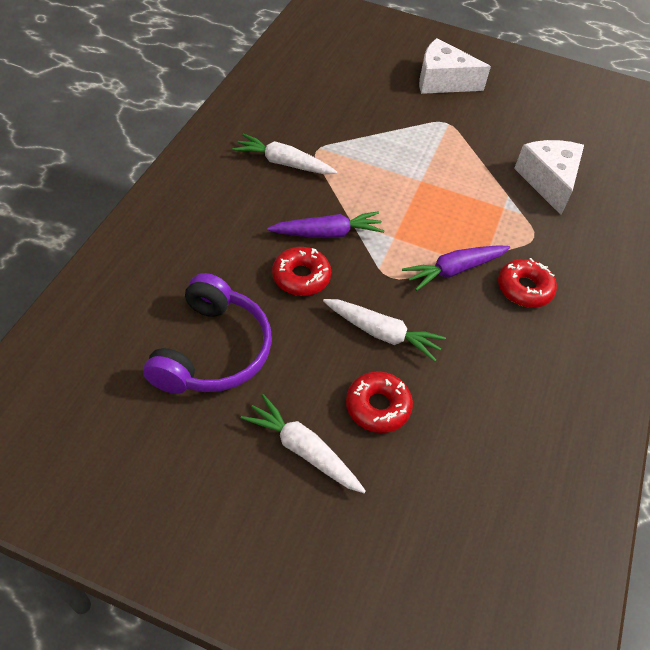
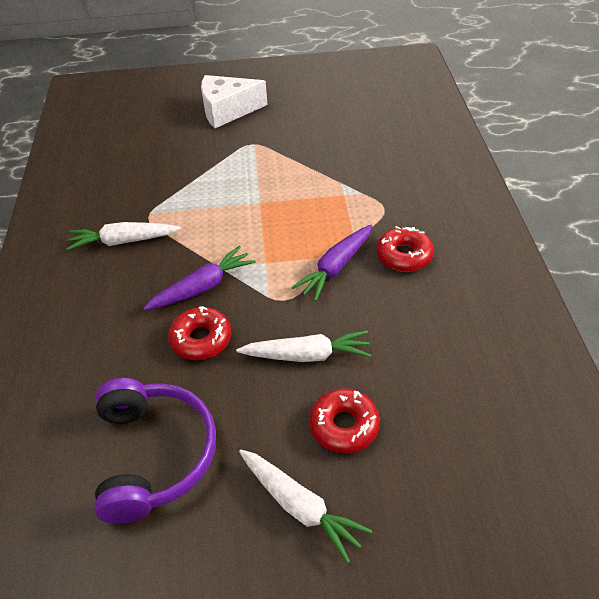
camera: 20 degrees left, 5 degrees down
white carrot [241,394,366,493] -> white carrot turned 150 degrees counterclockwise [239,450,372,563]
white cheese [514,140,584,215] -> none

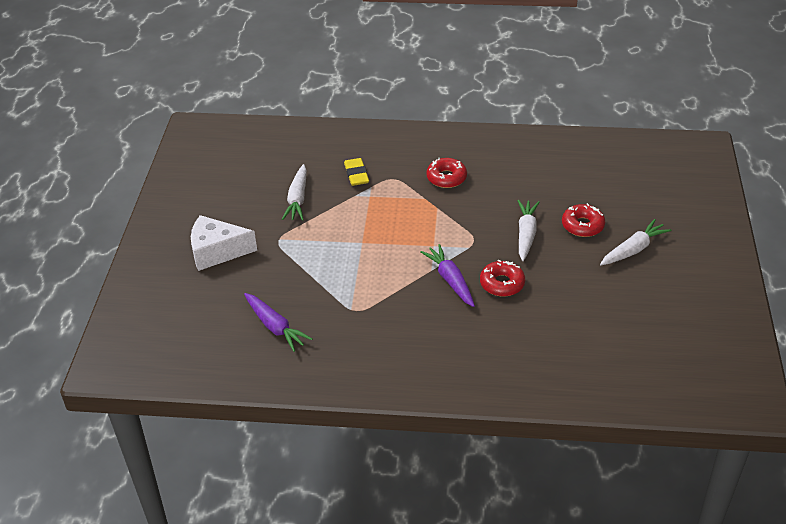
camera: 80 degrees left, 5 degrees down
white carrot [66,222,181,250] -> white carrot moved to [282,164,307,221]
purple headphones [94,378,216,524] -> none
white cheese [201,75,268,128] -> white cheese turned 90 degrees clockwise [191,215,257,271]
purple carrot [291,225,372,301] -> purple carrot moved to [244,293,313,352]
none -> yellow eraser [344,158,369,186]

